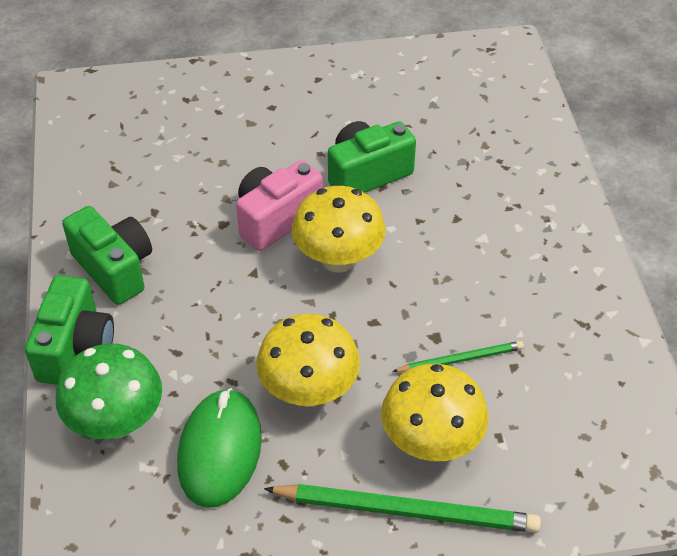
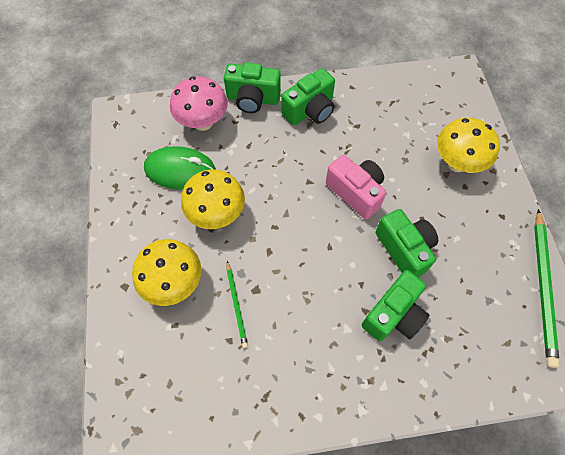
camera: 90 degrees right, 15 degrees up
green mushroom [56,344,162,439] -> pink mushroom [170,76,228,131]
green pencil [264,484,541,533] -> green pencil moved to [534,209,560,368]
yellow mushroom [292,186,386,273] -> yellow mushroom moved to [437,118,500,173]
none -> green camera [362,270,430,341]

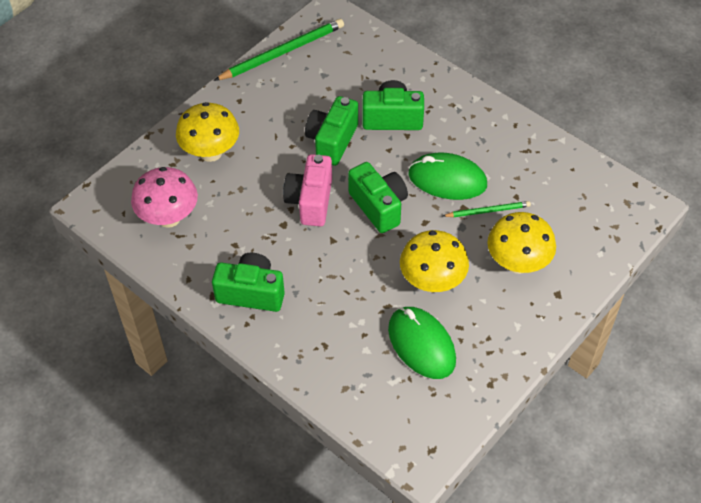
camera: 130 degrees left, 10 degrees down
pink mushroom [170,76,228,131] -> pink mushroom moved to [131,167,198,228]
green camera [224,62,281,113] -> green camera moved to [348,162,408,233]
green pencil [227,261,248,348] -> green pencil turned 45 degrees clockwise [443,201,531,218]
none -> green mouse [409,153,487,200]

